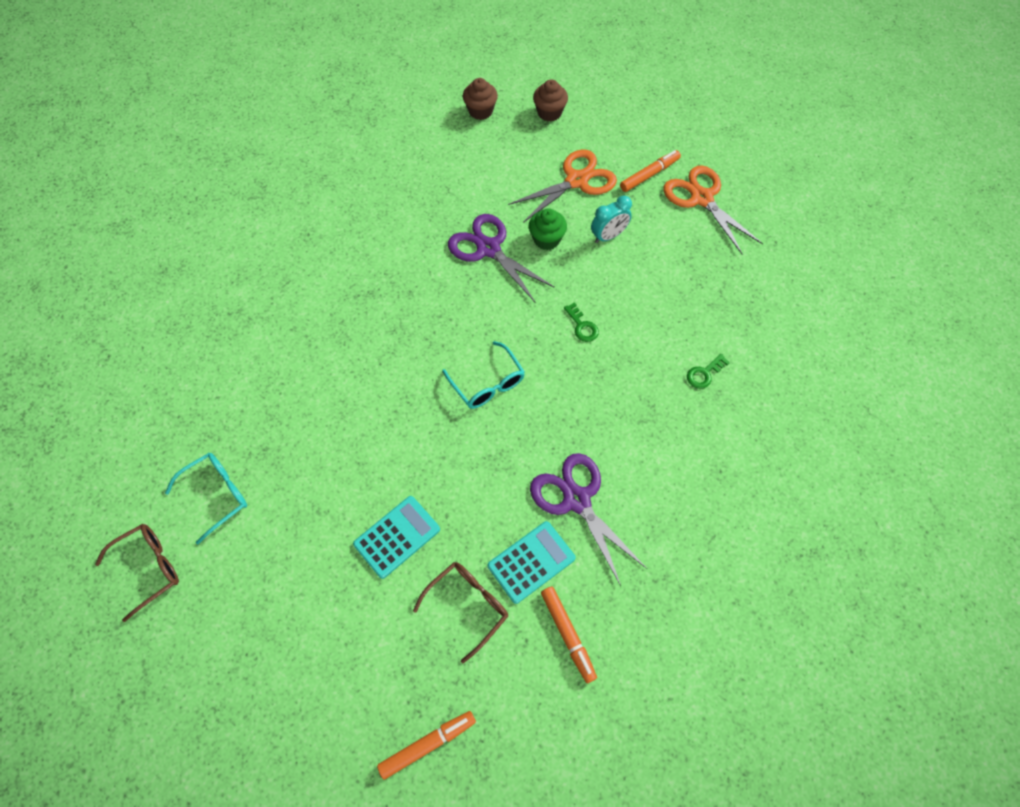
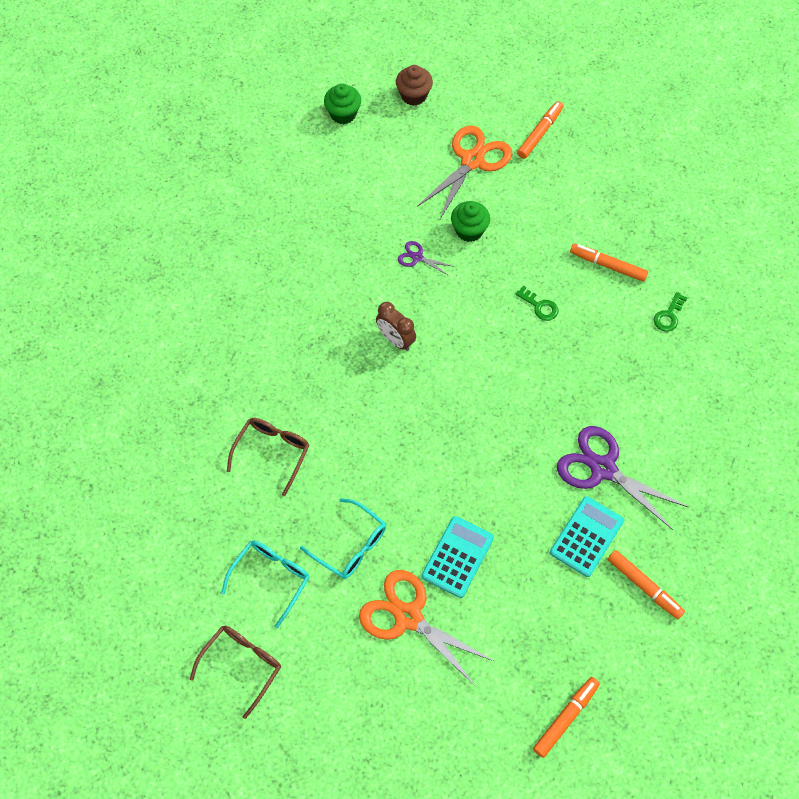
camera: 20 degrees left, 0 degrees up
brown glasses [413,562,508,664] -> brown glasses moved to [227,418,310,496]
turquoise glasses [442,341,525,409] -> turquoise glasses moved to [300,498,386,579]
purple scissors [448,214,555,302] -> purple scissors [398,241,455,276], size x0.47
brown cupcake [463,78,498,120] -> green cupcake [324,83,361,124]
turquoise clock [591,195,632,243] -> none
orange scissors [663,166,763,255] -> orange scissors moved to [359,570,494,687]
none -> brown clock [376,302,416,351]
none -> orange marker [570,244,648,282]

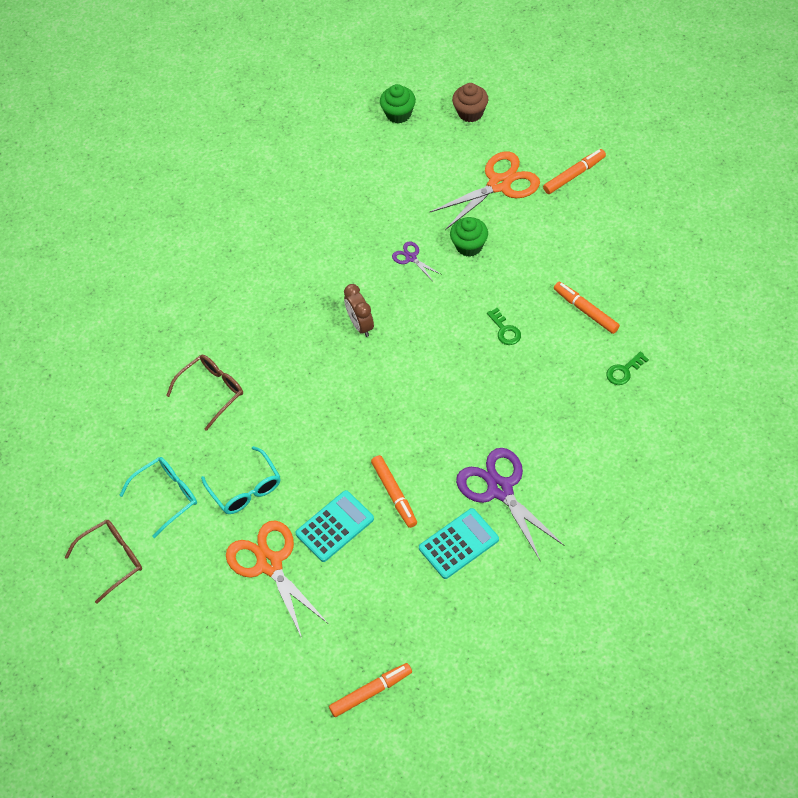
camera: 25 degrees right, 5 degrees down
orange marker [608,550,685,619] -> orange marker moved to [371,455,417,528]

